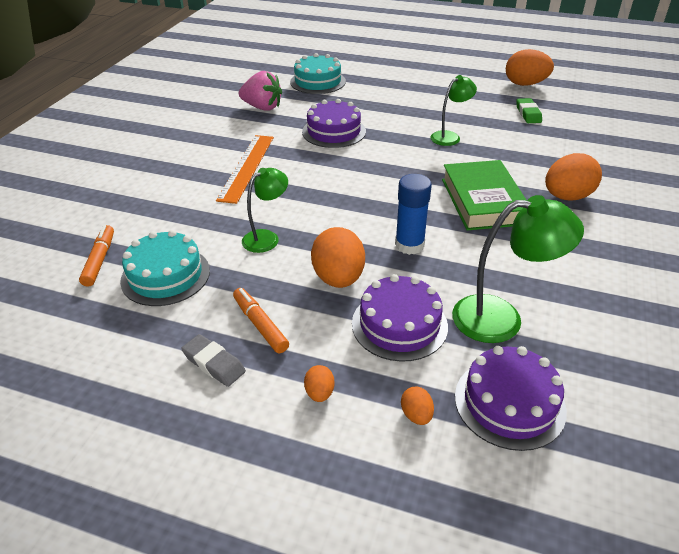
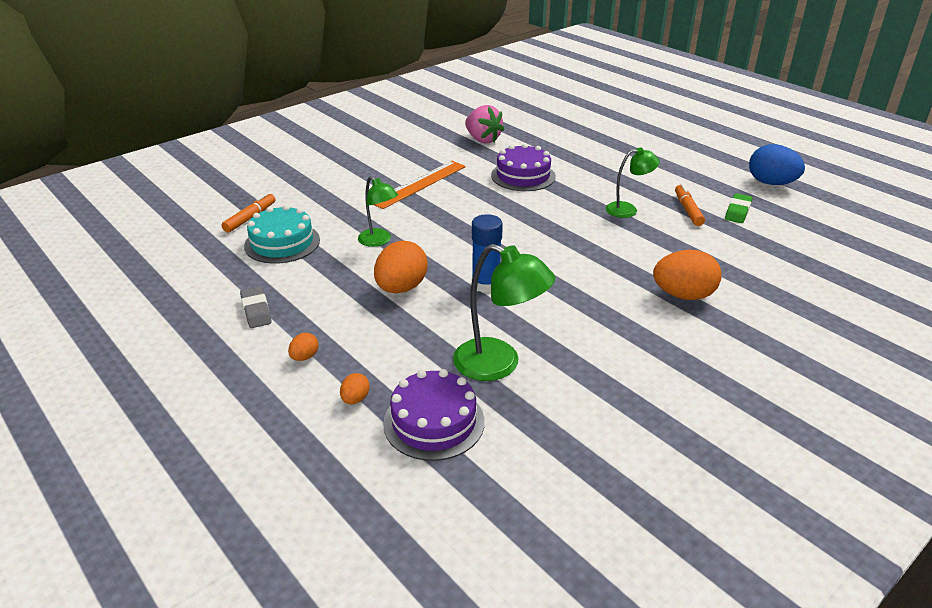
camera: 30 degrees right, 5 degrees down
orange marker [233,288,289,353] -> orange marker moved to [675,184,705,226]
green lamp [242,168,288,253] -> green lamp turned 60 degrees clockwise [358,176,398,247]
turquoise cake [290,53,346,94] -> none
purple cake [352,274,448,362] -> none
green book [442,160,527,230] -> none
orange egg [506,49,554,86] -> blue egg [749,144,805,185]

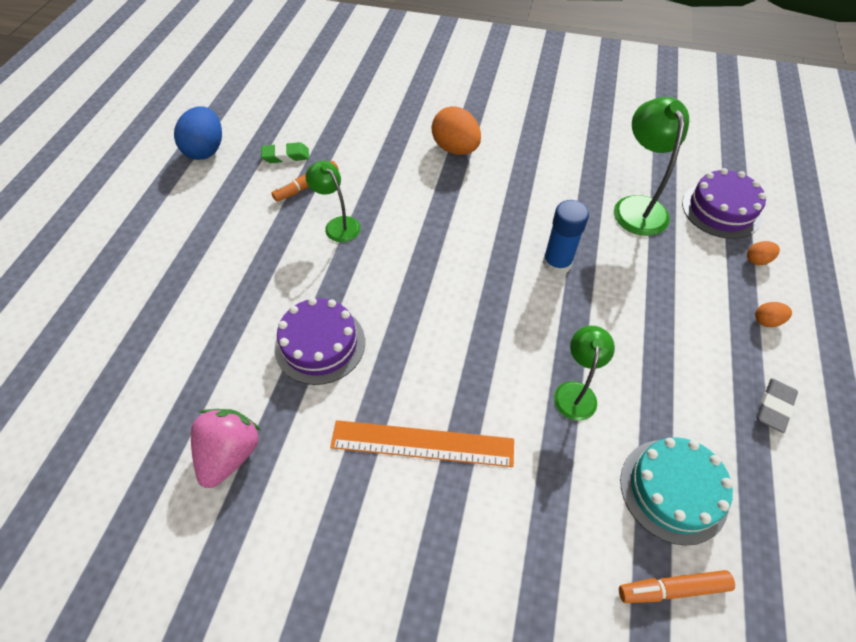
camera: 125 degrees left, 20 degrees up
orange egg [374,241,428,293] -> none

